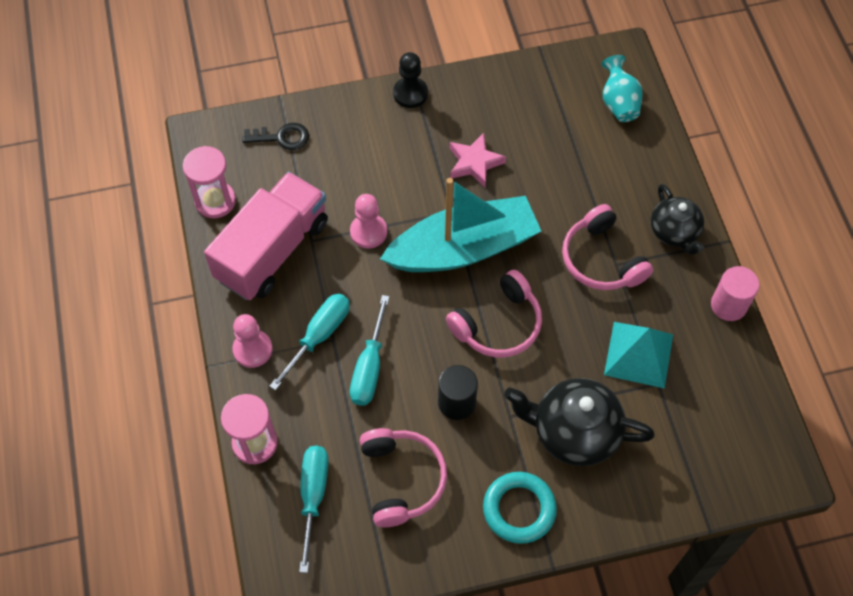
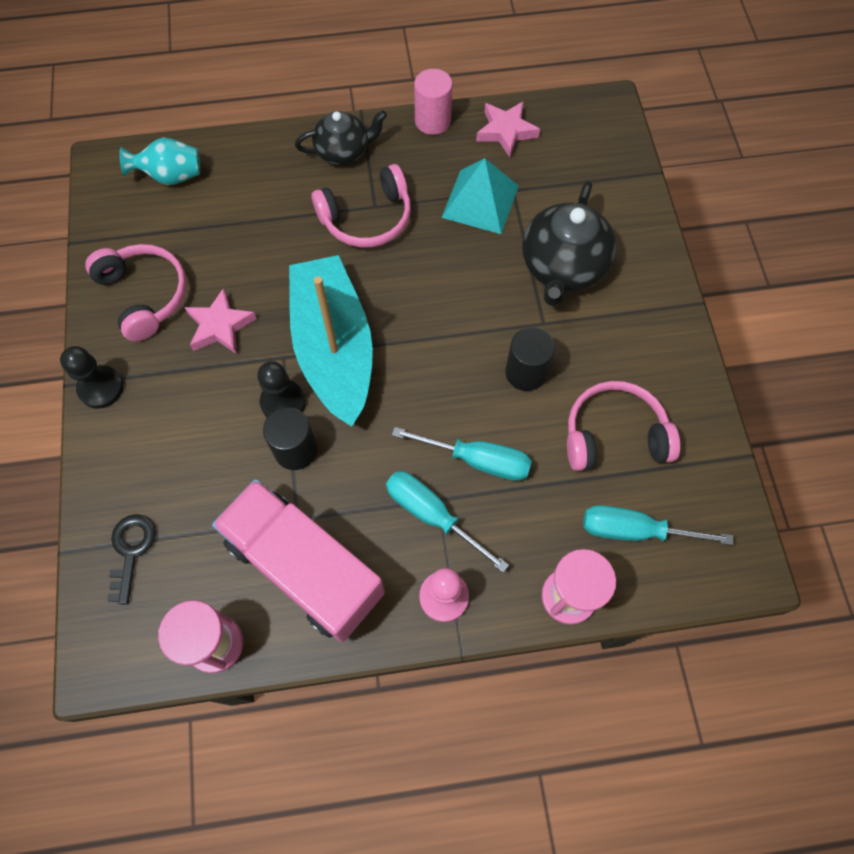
camera: 85 degrees left, 5 degrees up
pink pawn [350,194,387,248] -> black cylinder [263,407,317,470]
pink headphones [446,270,542,357] -> pink headphones moved to [85,244,187,341]
turquoise ring [483,472,557,544] -> none
none -> black pawn [257,361,306,417]
none -> pink star [476,101,540,157]

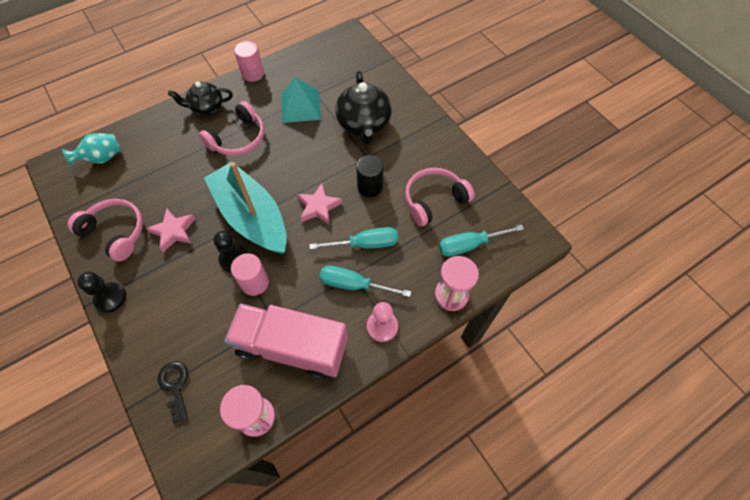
camera: 25 degrees left, 5 degrees down
black cylinder [263,407,317,470] -> pink cylinder [231,253,269,296]
black teapot [295,110,387,165] -> black teapot turned 150 degrees counterclockwise [168,82,233,115]
pink star [476,101,540,157] -> pink star moved to [297,184,342,224]

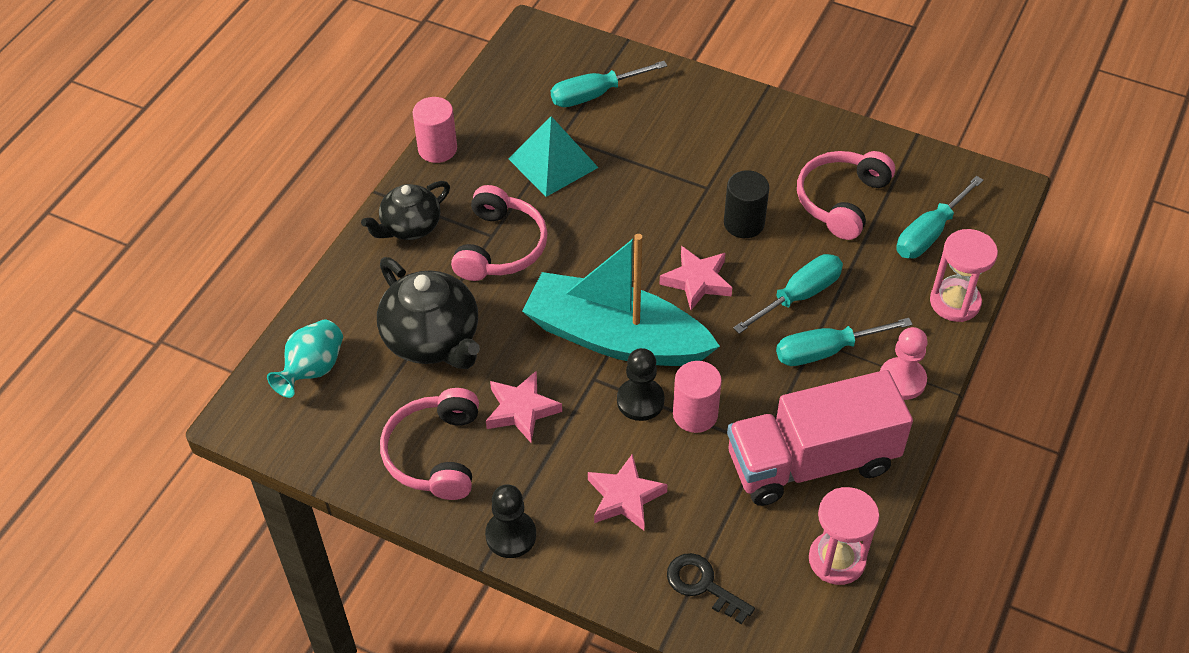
camera: 30 degrees left, 10 degrees down
pink headphones [67,199,143,261] -> pink headphones turned 90 degrees counterclockwise [380,388,479,500]
black teapot [335,71,392,144] -> black teapot moved to [377,257,480,369]
none -> turquoise screwdriver [551,61,667,107]
none -> pink star [588,454,668,531]

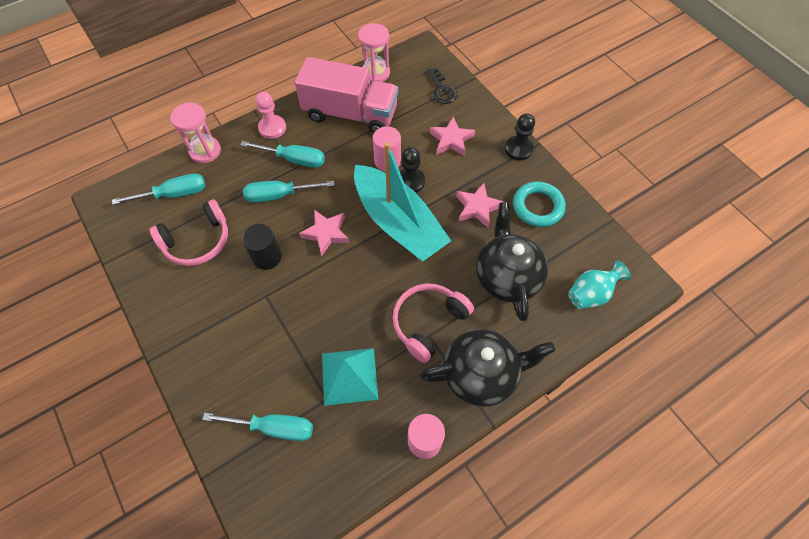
camera: 150 degrees left, 10 degrees up
black teapot [361,181,450,240] -> black teapot [419,329,555,407], size x1.55
pink headphones [380,388,479,500] -> turquoise ring [513,181,566,227]

